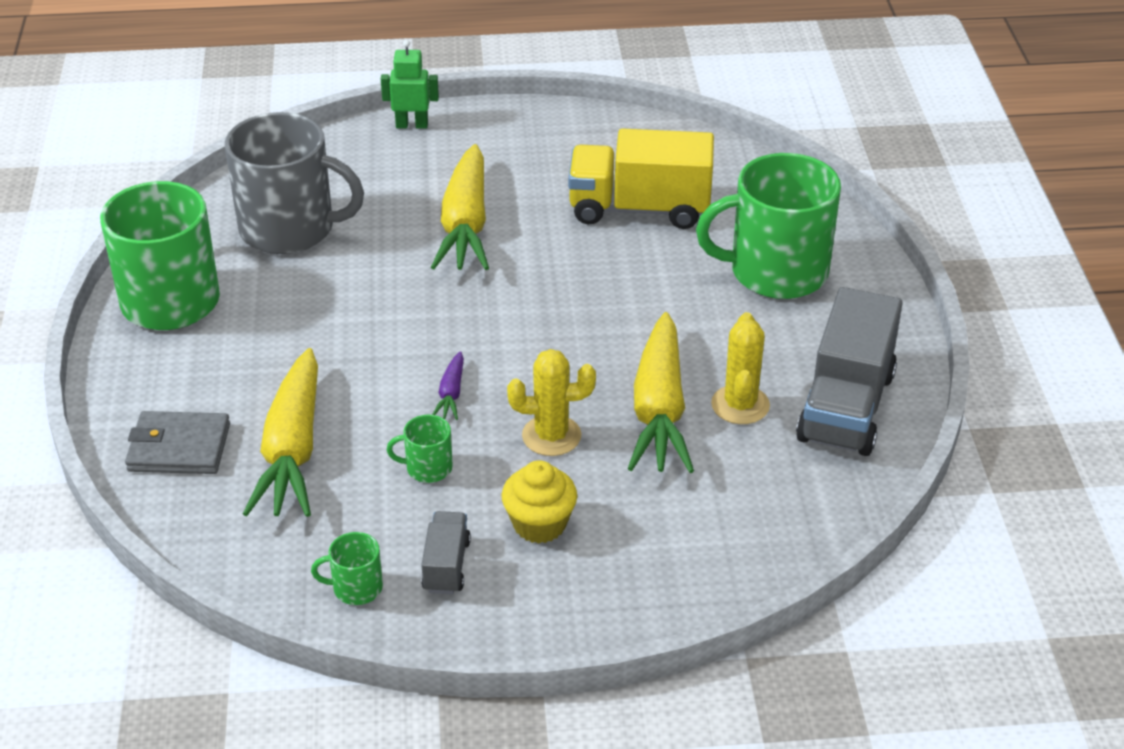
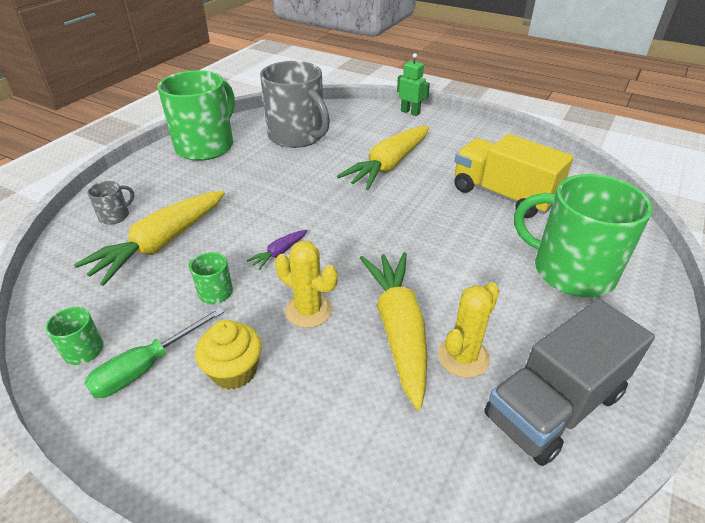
camera: 35 degrees right, 0 degrees up
grey wallet [125,411,230,474] -> grey mug [87,181,134,225]
grey truck [421,511,471,594] -> green screwdriver [84,307,224,398]
yellow carrot [628,312,694,473] -> yellow carrot turned 135 degrees clockwise [360,252,427,410]

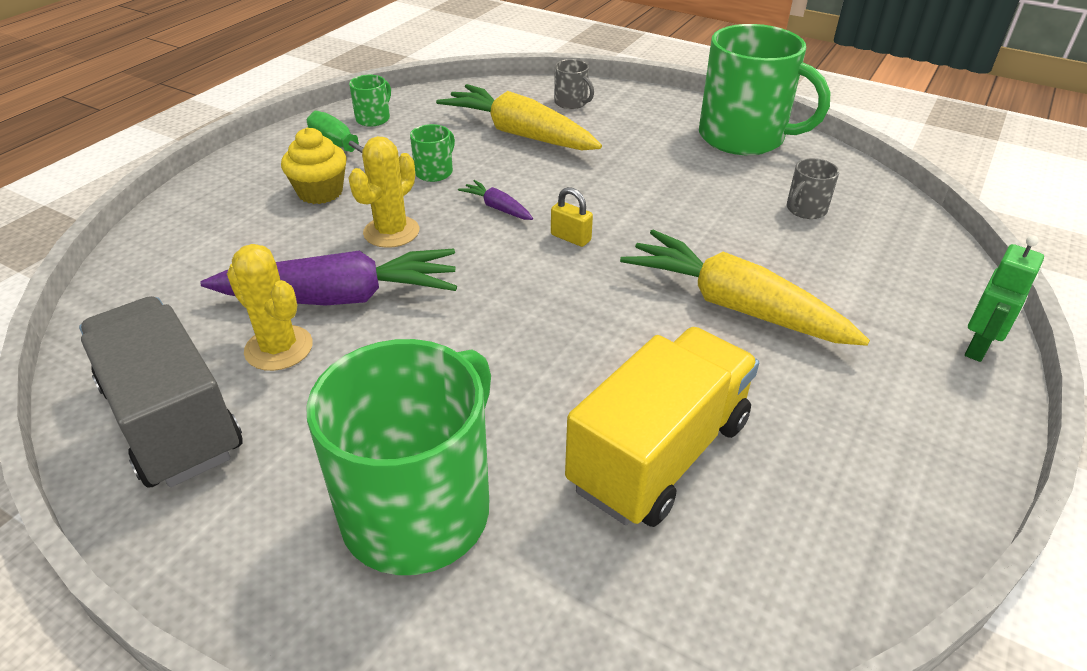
camera: 90 degrees right, 0 degrees up
grey mug [260,61,330,148] -> grey mug [787,158,839,219], size x0.42
yellow carrot [360,252,427,410] -> purple carrot [200,248,457,306]
none -> yellow padlock [551,187,593,247]

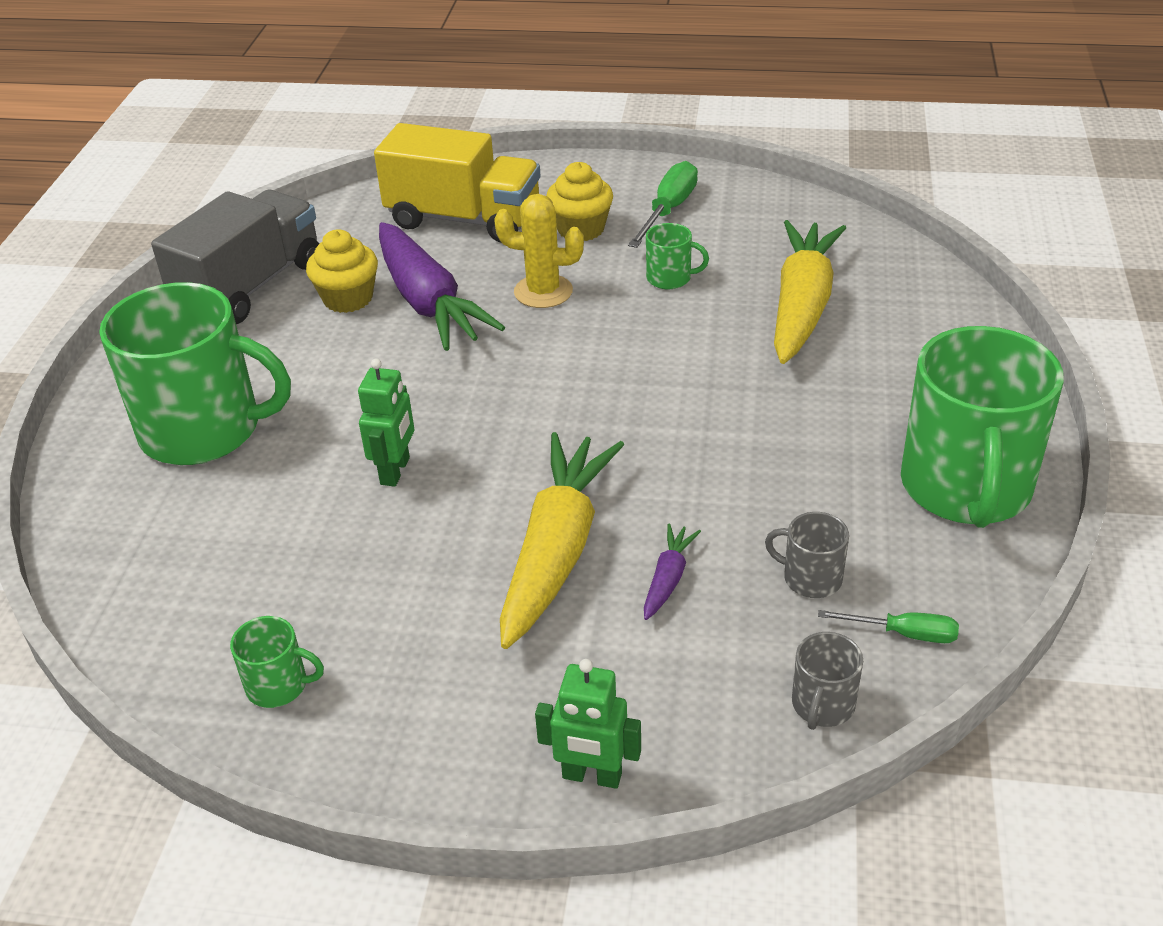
camera: 70 degrees right, 0 degrees up
yellow cactus [227,244,313,371] -> yellow cupcake [306,229,378,313]
green mug [349,75,391,126] -> green mug moved to [230,616,324,708]
purple carrot [458,180,533,220] -> purple carrot moved to [644,523,701,620]
yellow padlock [551,187,593,247] -> none
grey mug [554,59,594,109] -> grey mug moved to [792,632,863,730]
yellow truck [565,327,759,527] -> yellow truck moved to [374,123,541,243]
none -> green robot [358,358,414,487]
none -> green screwdriver [818,610,959,643]

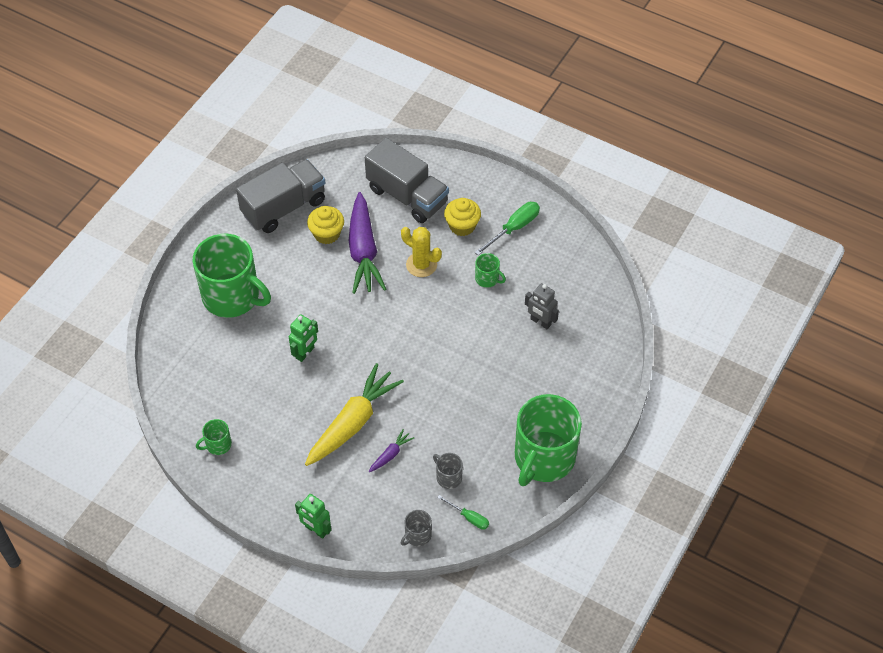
camera: 20 degrees right, 15 degrees up
green mug [230,616,324,708] -> green mug turned 120 degrees clockwise [196,419,232,455]
yellow truck [374,123,541,243] -> grey truck [365,138,449,223]
yellow carrot [774,220,846,364] -> grey robot [525,283,559,329]

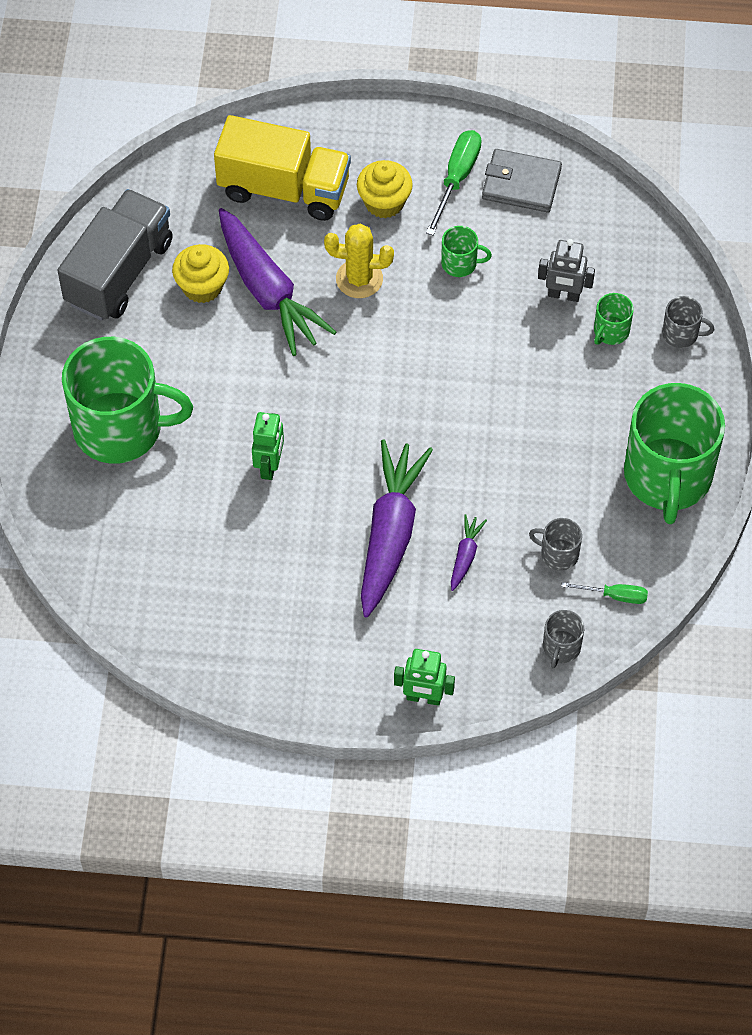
camera: 25 degrees left, 5 degrees up
green mug [196,419,232,455] -> green mug moved to [594,293,634,345]
yellow carrot [305,363,404,466] -> purple carrot [361,439,433,618]
grey truck [365,138,449,223] -> yellow truck [214,115,351,221]
none -> grey wallet [482,149,562,213]
none -> grey mug [662,296,714,348]

